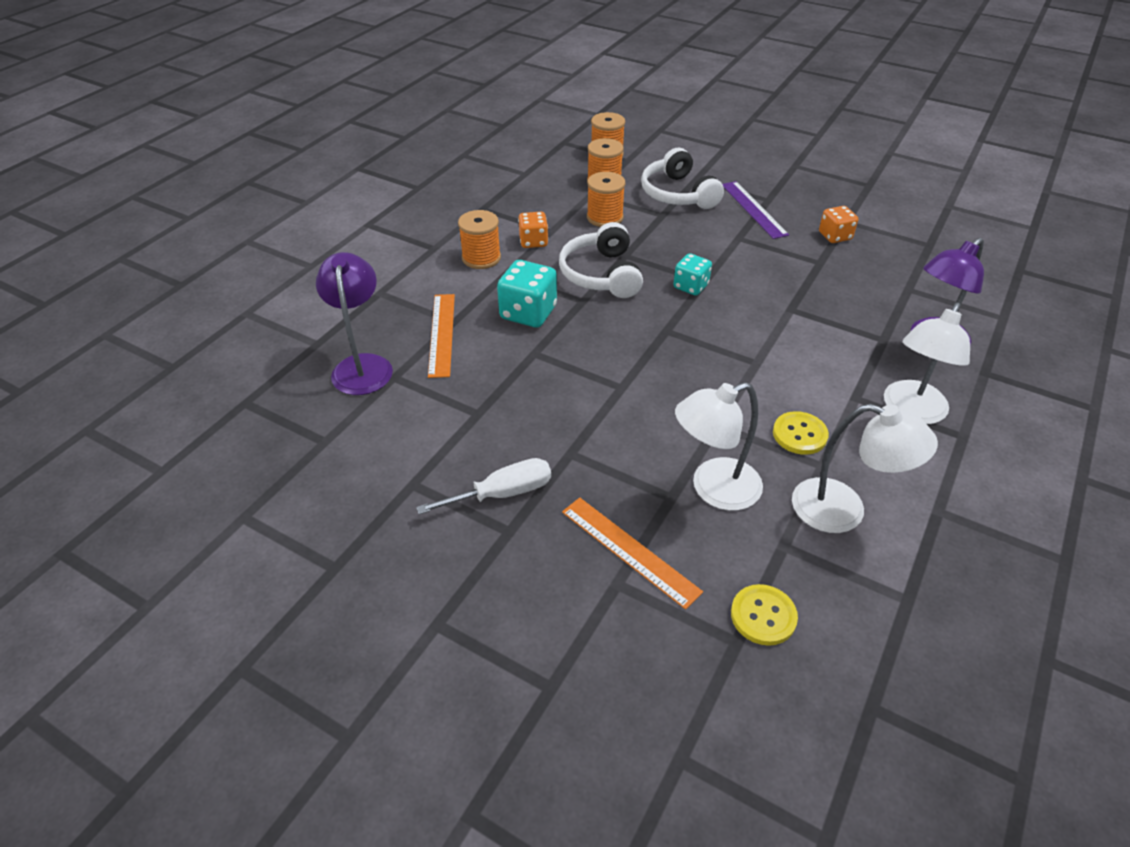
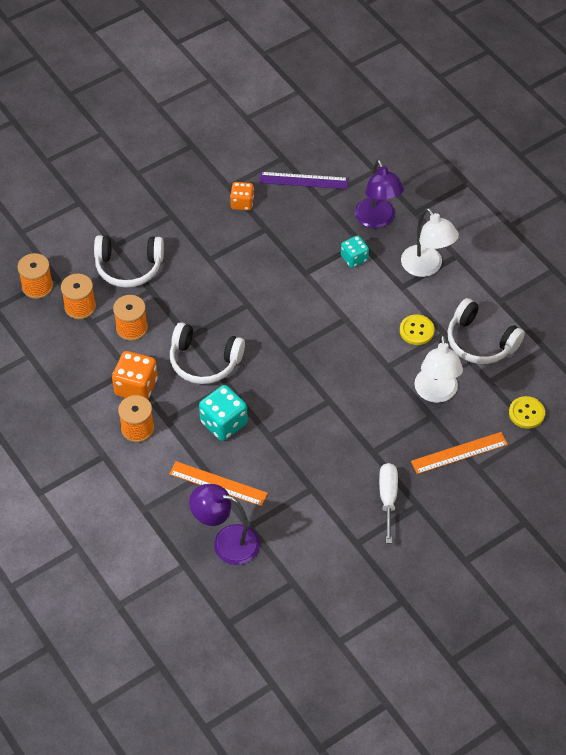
camera: 65 degrees left, 10 degrees up
orange dice [518,212,548,248] -> orange dice [112,351,158,399], size x1.58
turquoise dice [674,253,712,295] -> turquoise dice moved to [341,235,369,268]
purple ruler [723,181,789,239] -> purple ruler moved to [259,172,348,189]
white lamp [792,404,938,533] -> white headphones [447,298,525,364]

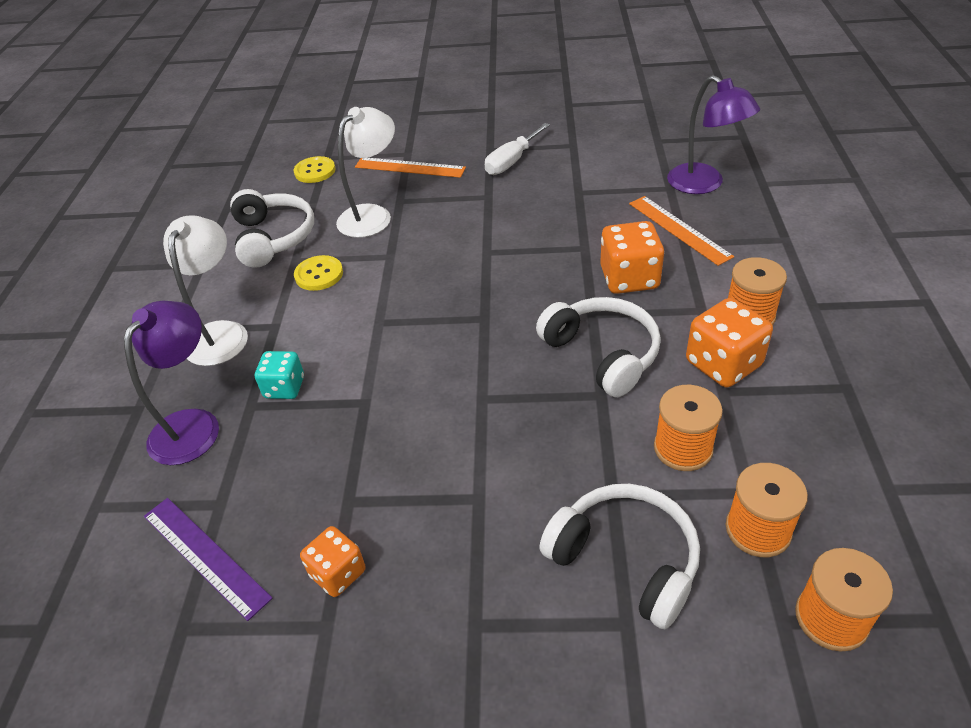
camera: 140 degrees left, 10 degrees down
turquoise dice [199,385,248,441] -> orange dice [600,221,664,294]

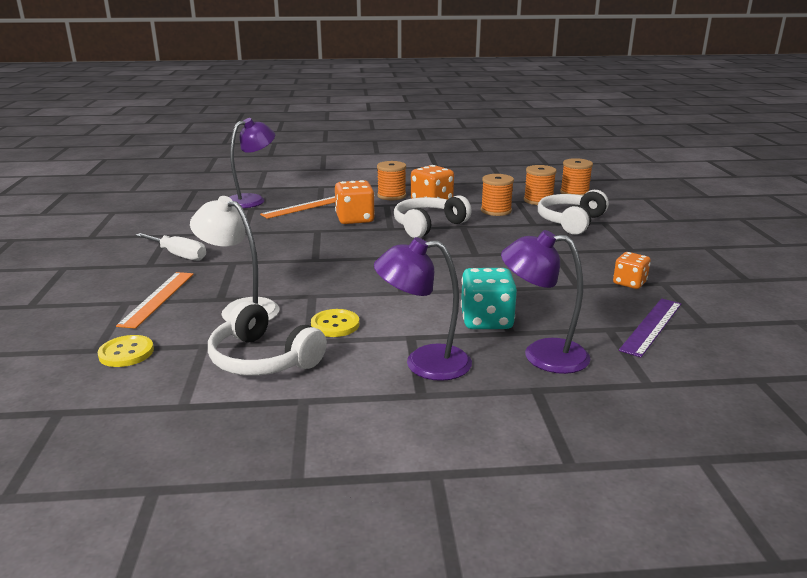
camera: 100 degrees left, 20 degrees down
white lamp [163,215,248,366] -> purple lamp [374,237,472,381]
white headphones [230,189,314,268] -> white headphones turned 120 degrees counterclockwise [208,301,327,376]
turquoise dice [255,351,304,399] -> turquoise dice [461,268,517,329], size x1.58

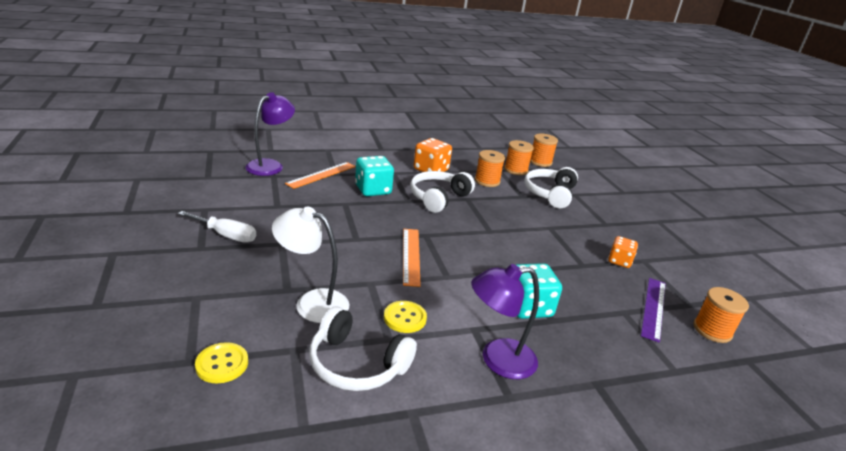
camera: 15 degrees left, 5 degrees up
orange ruler [116,272,194,329] -> orange ruler moved to [403,229,421,287]
orange dice [335,180,375,224] -> turquoise dice [355,156,394,196]
orange spool [377,161,406,200] -> orange spool moved to [693,287,749,343]
purple lamp [501,230,591,374] -> none

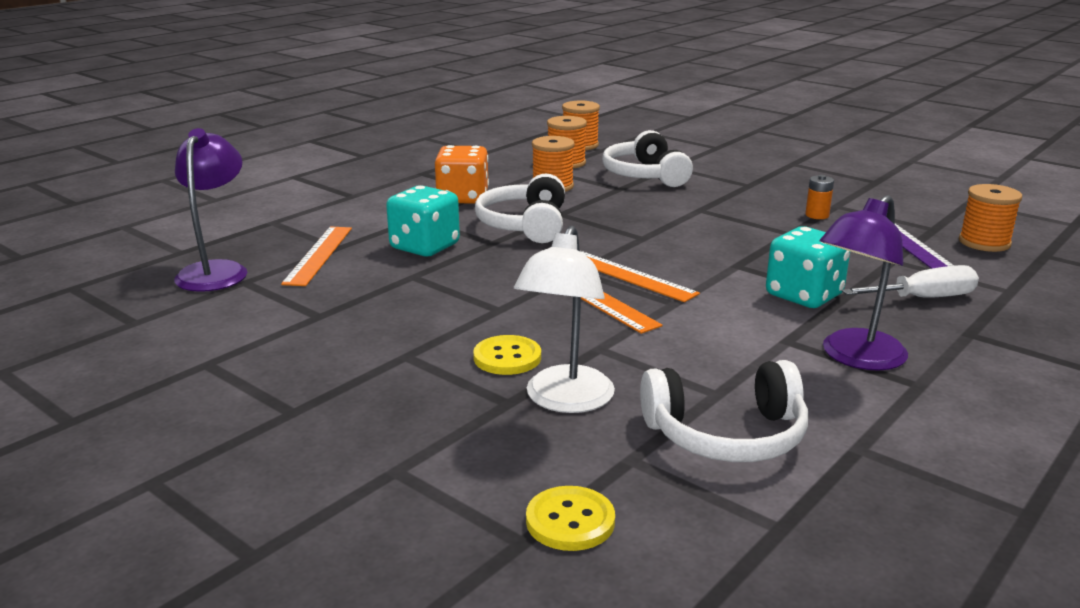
camera: 30 degrees left, 5 degrees down
white screwdriver [178,211,256,243] -> white screwdriver moved to [842,265,979,298]
white lamp [272,206,349,323] -> white lamp turned 60 degrees counterclockwise [514,226,615,413]
yellow button [384,301,427,333] -> yellow button moved to [473,335,541,375]
orange dice [608,236,638,268] -> orange battery [805,175,834,219]
none -> orange ruler [580,251,700,302]

